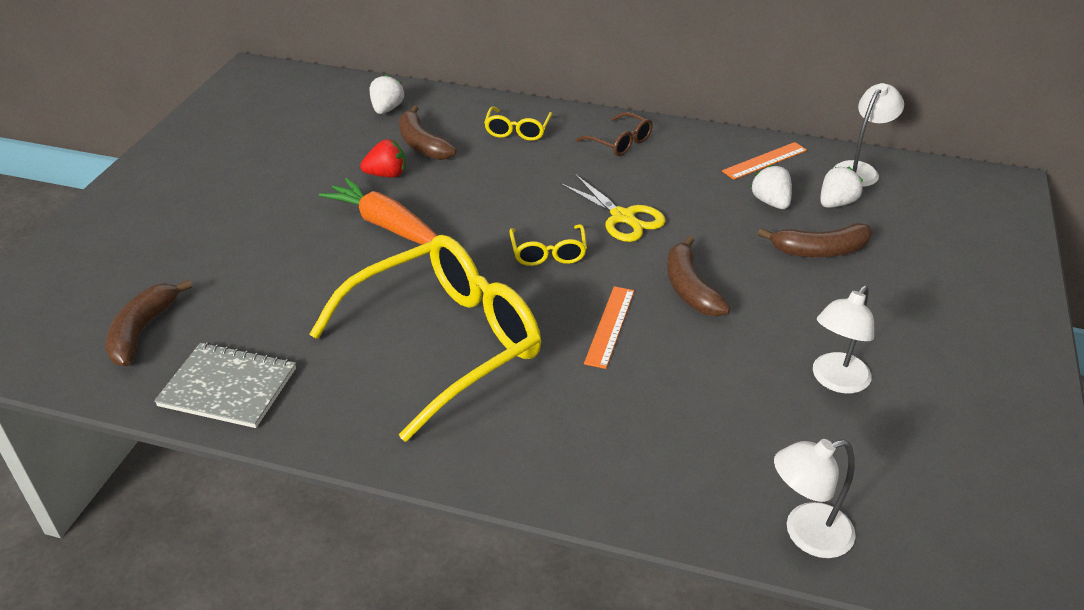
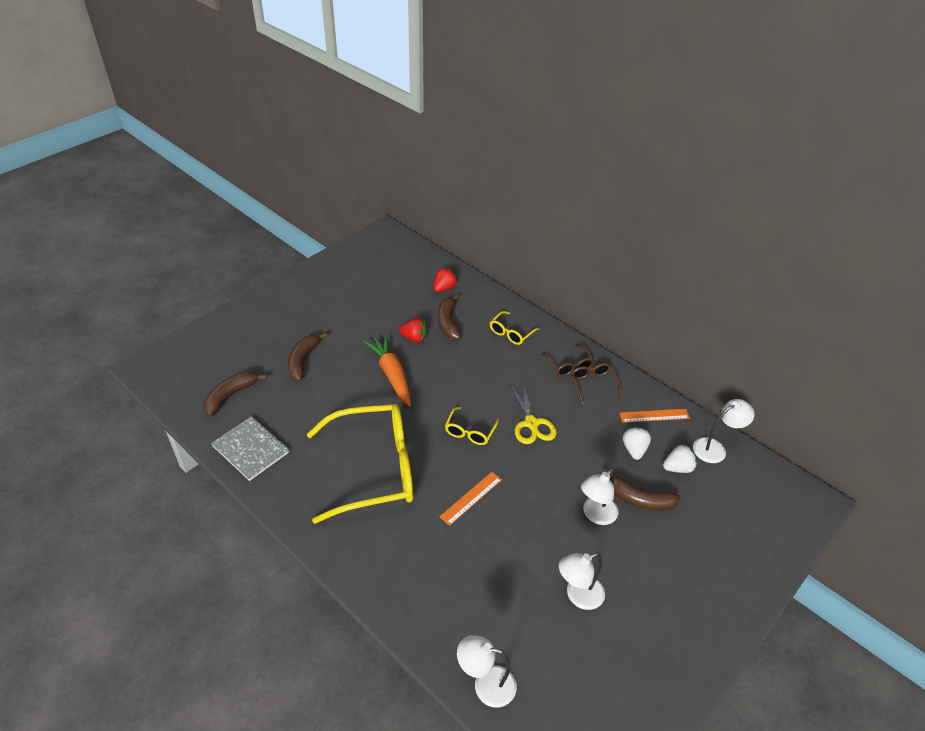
camera: 25 degrees right, 5 degrees up
white strawberry [370,74,404,114] -> red strawberry [433,268,458,292]
brown banana [667,236,730,316] -> brown banana moved to [288,332,327,381]
none -> brown glasses [571,363,622,405]
none -> white lamp [581,468,618,525]

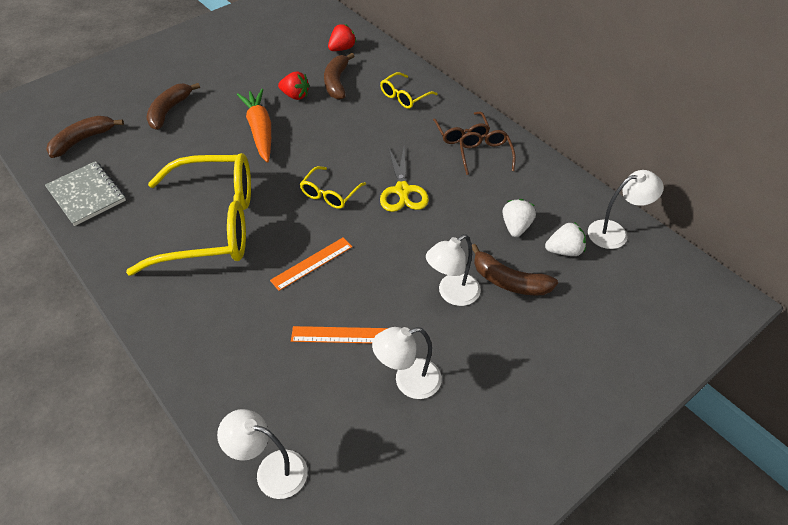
camera: 10 degrees right, 5 degrees up
orange ruler [620,409,690,423] -> orange ruler moved to [291,326,388,343]

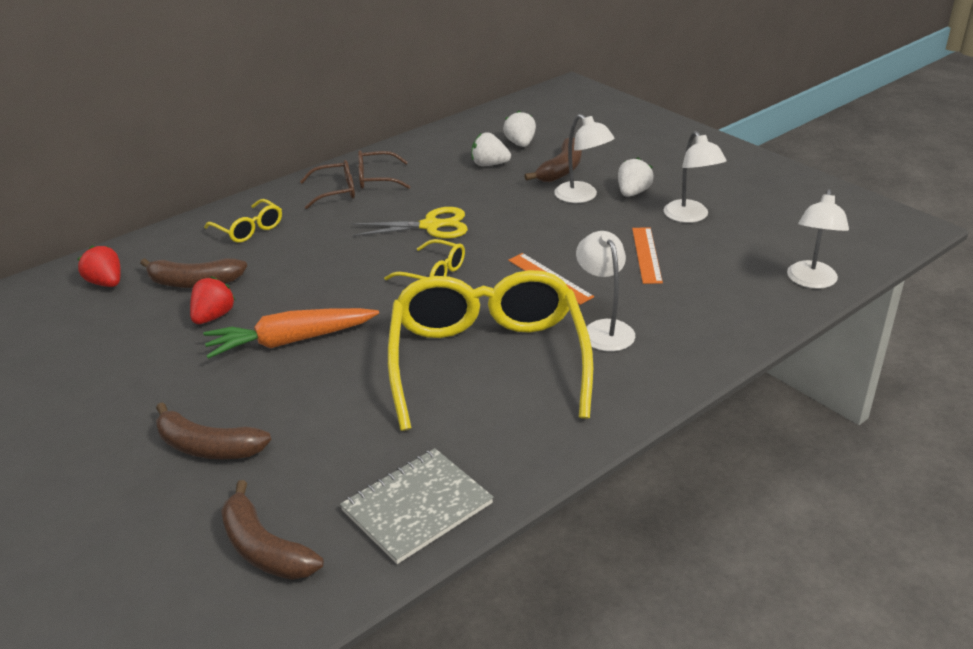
camera: 90 degrees left, 15 degrees down
white lamp [588,170,664,249] -> white lamp moved to [576,231,635,352]
none -> white strawberry [618,157,654,197]

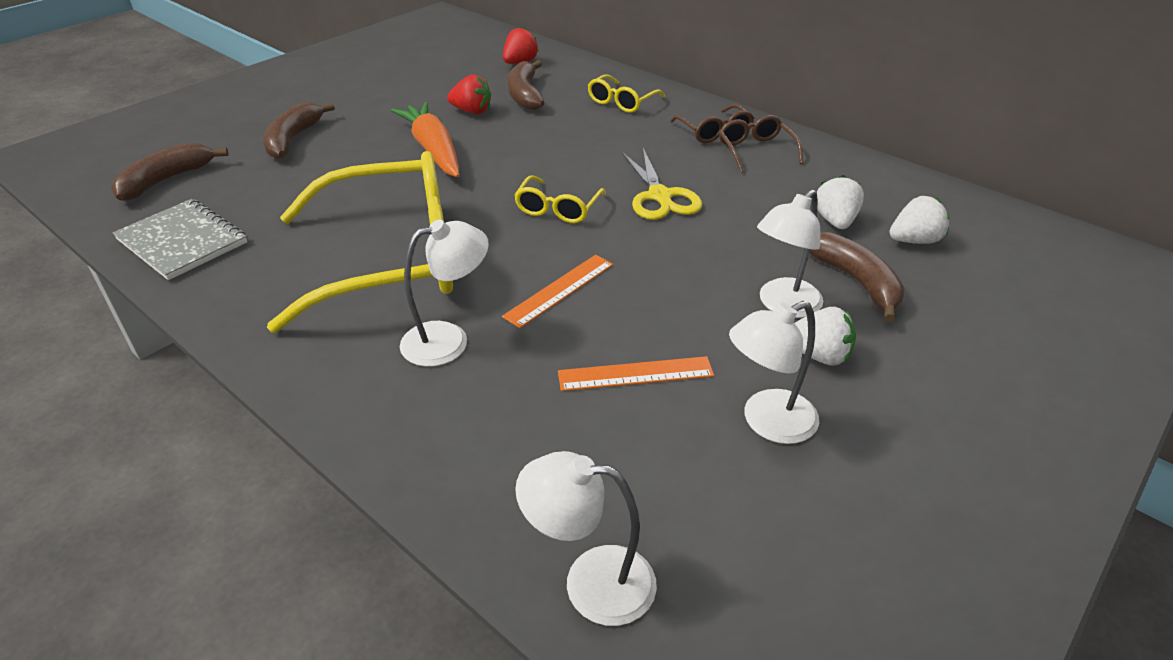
camera: 80 degrees right, 5 degrees up
brown banana [524,137,582,182] -> brown banana turned 135 degrees counterclockwise [809,232,905,322]

